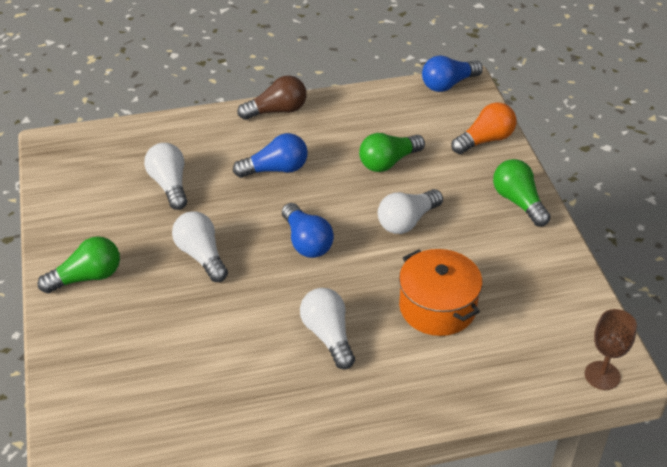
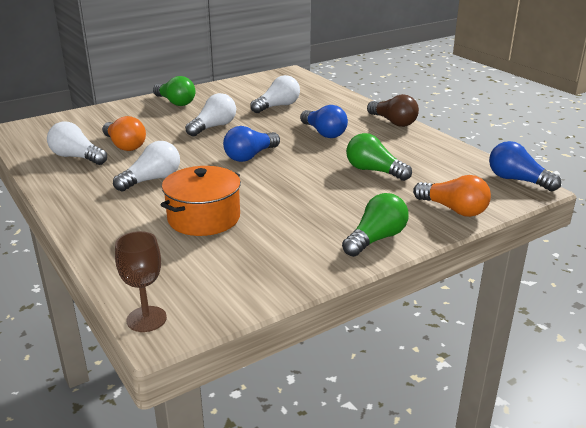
camera: 70 degrees right, 15 degrees down
white light bulb [378,189,443,234] -> white light bulb moved to [47,122,107,165]
none -> orange light bulb [102,116,146,151]

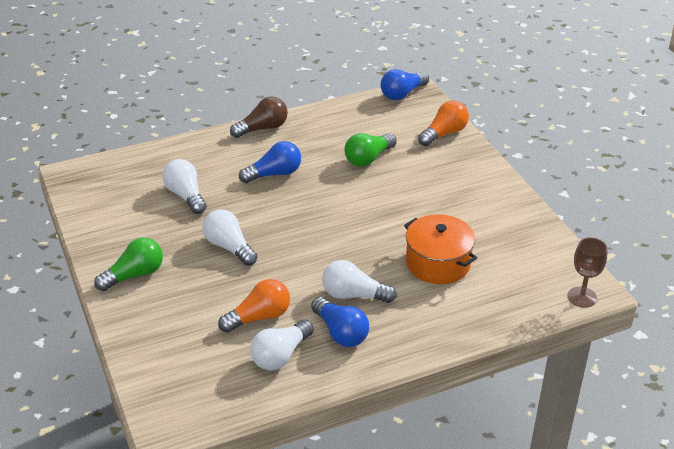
camera: 80 degrees left, 10 degrees up
white light bulb [113,141,180,191] -> white light bulb turned 45 degrees counterclockwise [322,260,397,303]
blue light bulb [223,126,280,162] -> blue light bulb moved to [311,297,369,347]
green light bulb [342,193,409,257] -> none

